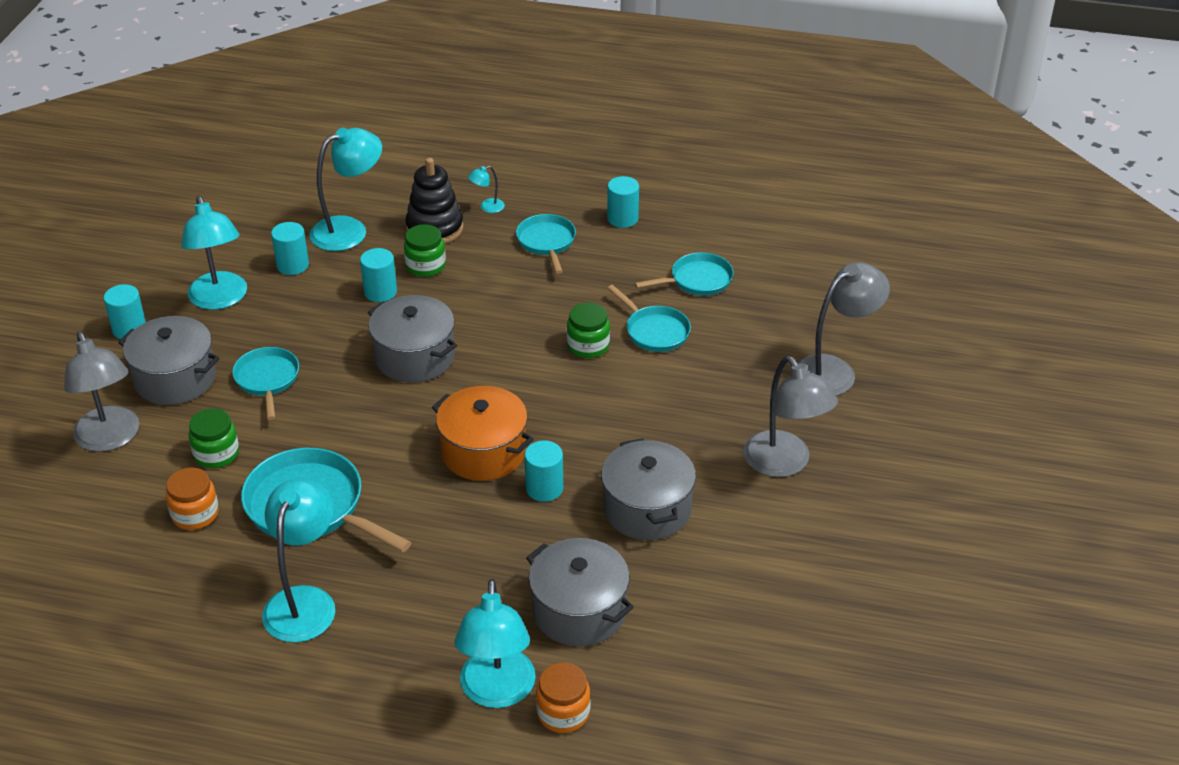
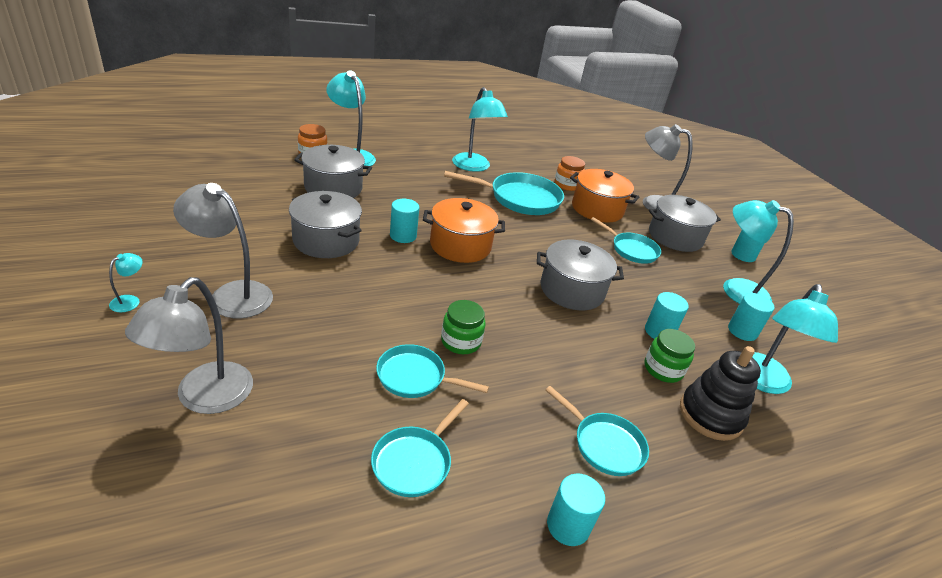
camera: 140 degrees right, 5 degrees down
green jar [188,408,239,468] -> orange pot [570,169,639,223]
turquoise lamp [468,166,505,213] -> turquoise lamp moved to [109,253,143,312]

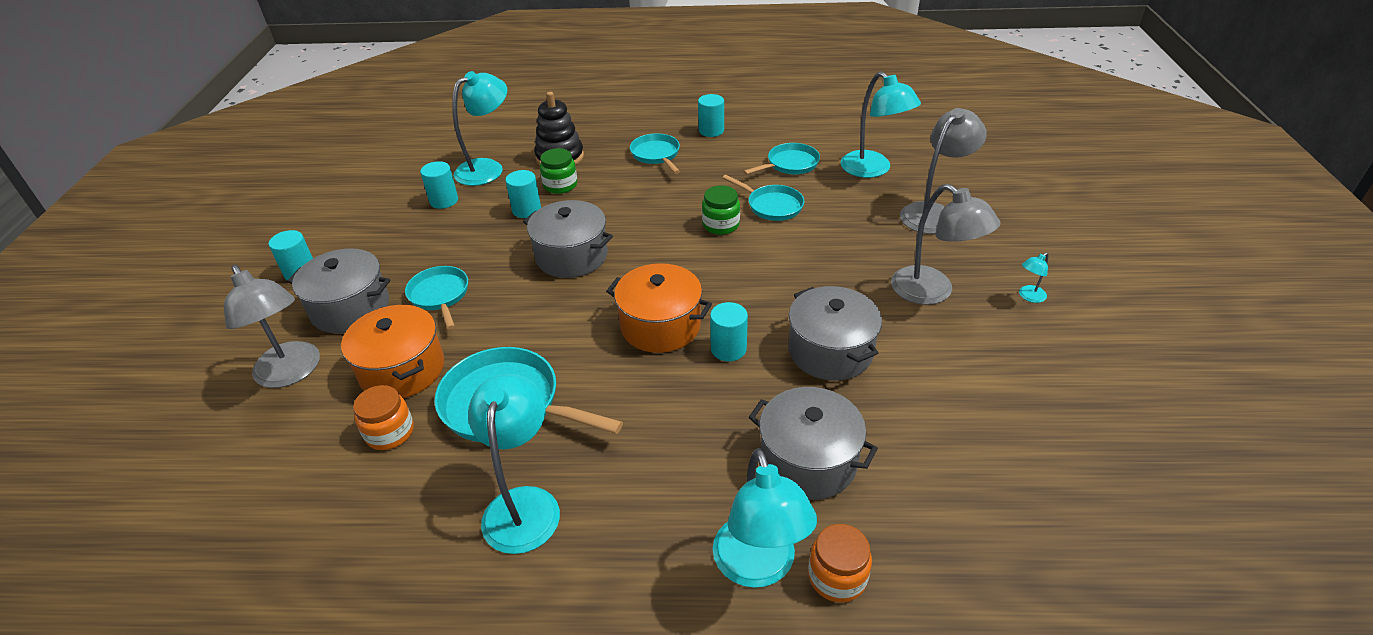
camera: 150 degrees left, 5 degrees up
turquoise lamp [723,200,794,304] -> turquoise lamp moved to [840,71,921,178]

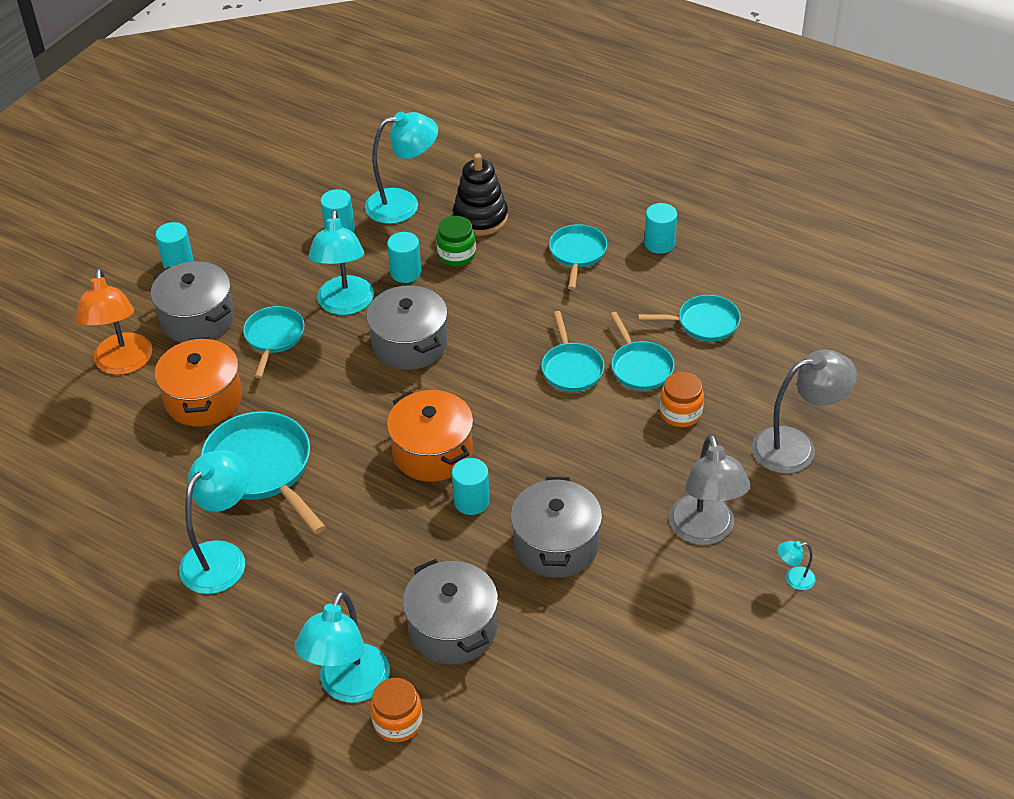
camera: 30 degrees right, 5 degrees up
grey lamp [224,265,320,388] -> orange lamp [76,268,152,375]
orange jar [353,385,414,450] -> orange jar moved to [660,372,704,427]
green jar [702,185,740,235] -> turquoise pan [541,311,604,392]
turquoise lamp [840,71,921,178] -> turquoise lamp moved to [308,210,374,315]

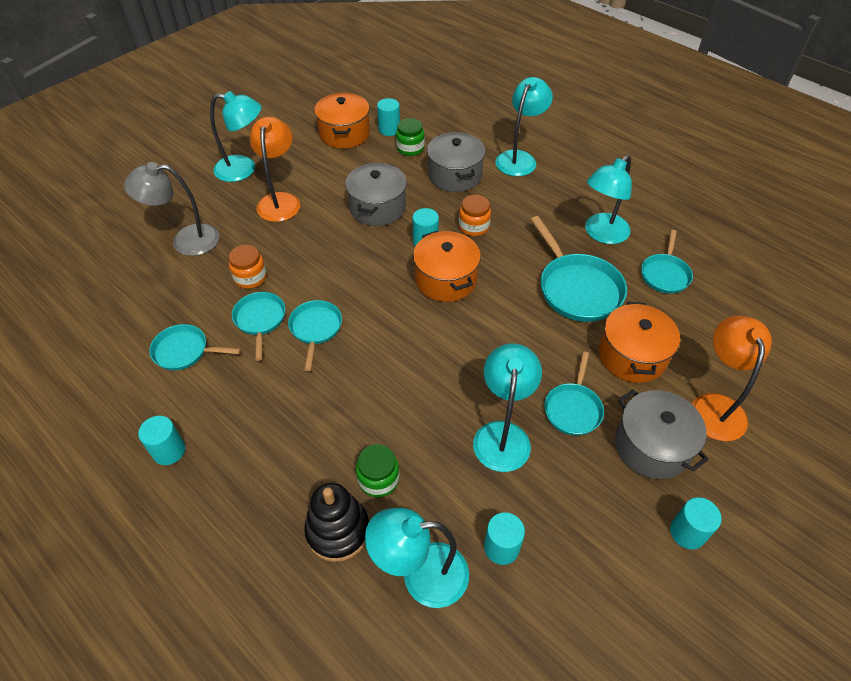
camera: 170 degrees left, 5 degrees up
grey pot [367,285,448,370] -> none
orange jar [370,678,423,742] -> orange jar moved to [459,195,491,236]
turquoise cylinder [387,232,421,283] -> turquoise cylinder moved to [377,98,400,136]
turquoise pan [549,224,607,290] -> turquoise pan moved to [641,230,693,294]
grey lamp [669,434,751,545] -> orange lamp [250,117,300,222]
turquoise lamp [777,541,816,590] -> turquoise lamp [210,91,261,182], size x2.30
none -> orange pot [314,93,370,148]
none -> green jar [396,118,424,156]

